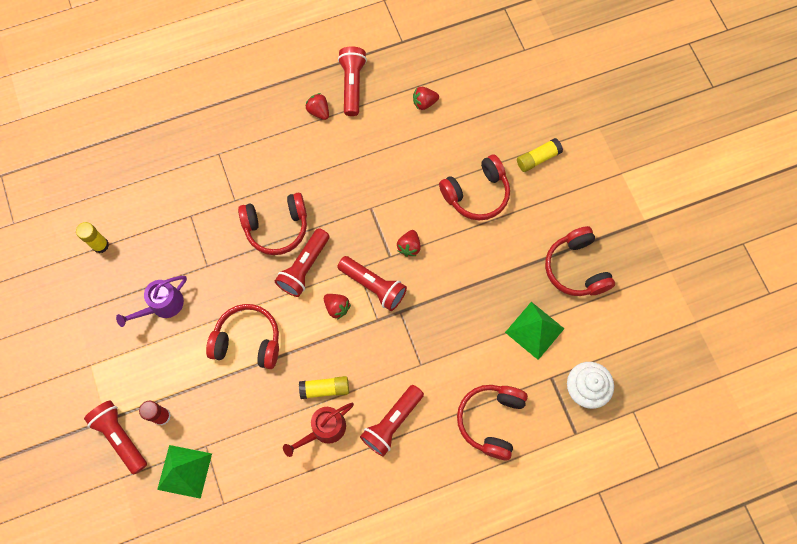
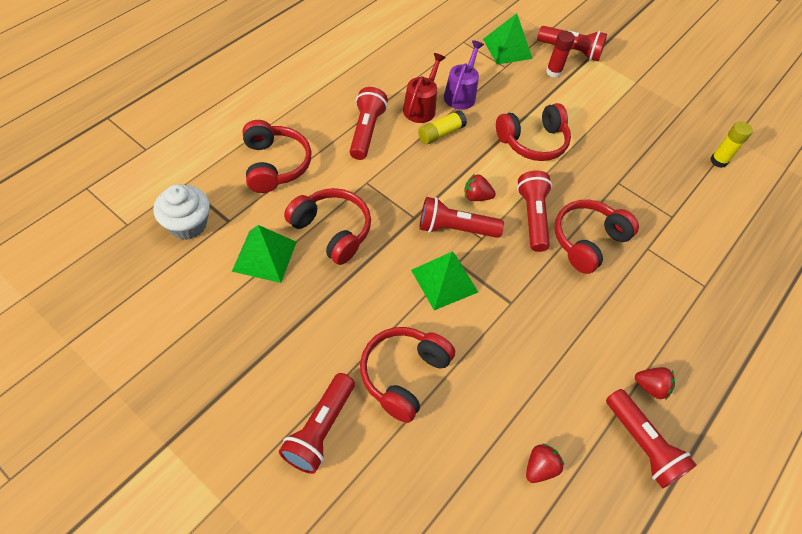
camera: 145 degrees right, 15 degrees down
purple watering can [116,276,187,327] -> purple watering can moved to [444,40,484,110]
red strawberry [397,230,421,257] -> green pyramid [411,252,478,310]
yellow glue stick [517,138,563,172] -> none
red headphones [545,226,615,296] -> red headphones moved to [284,188,371,265]
none -> red flashlight [279,373,355,474]

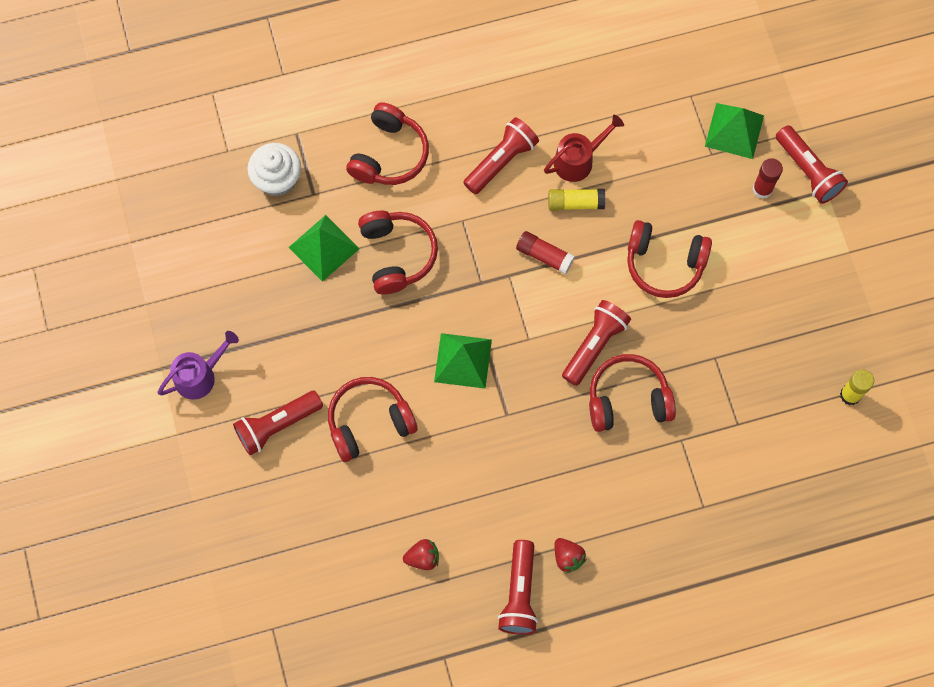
camera: 40 degrees right, 15 degrees up
red flashlight [420,197,504,238] -> none
purple watering can [444,40,484,110] -> purple watering can moved to [158,331,239,400]
red strawberry [464,174,496,201] -> none
none -> red glue stick [516,231,575,274]

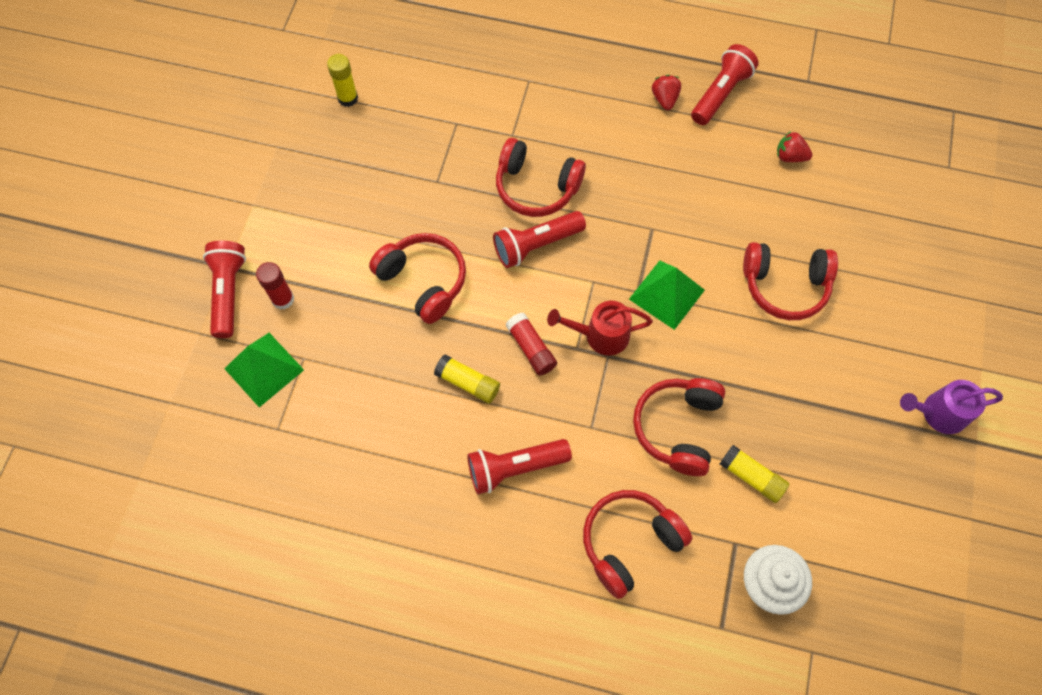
camera: 150 degrees left, 5 degrees down
red flashlight [233,391,323,456] -> none
green pyramid [288,215,359,282] -> yellow glue stick [720,445,789,503]
red watering can [544,115,624,182] -> red watering can moved to [547,301,653,355]

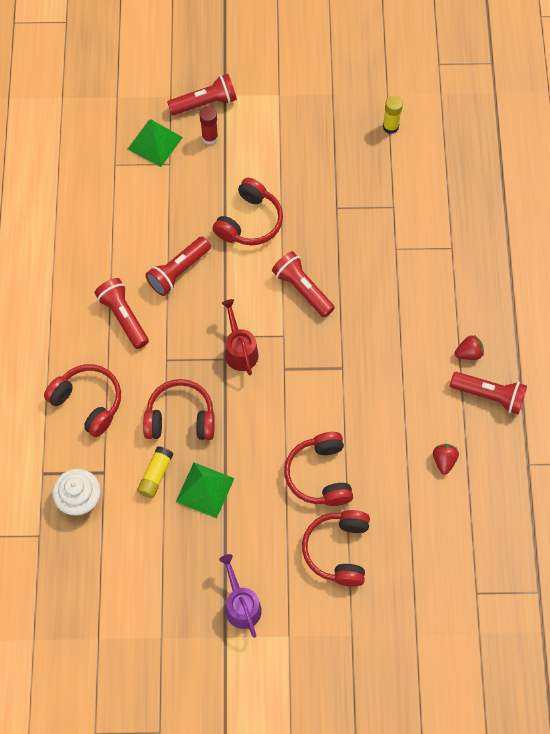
camera: 75 degrees right, 0 degrees up
yellow glue stick [434,354,500,404] -> red flashlight [145,237,211,296]
red headphones [496,138,586,217] -> red headphones moved to [302,510,370,587]
red glue stick [505,313,557,376] -> none
green pyramid [629,260,705,330] -> green pyramid moved to [176,462,235,518]

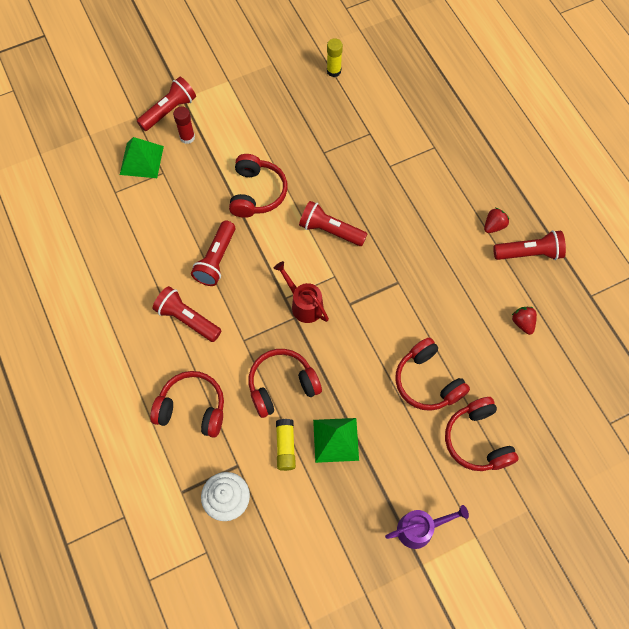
camera: 25 degrees left, 0 degrees up
purple watering can [219,554,262,638] -> purple watering can turned 120 degrees clockwise [385,505,469,549]

